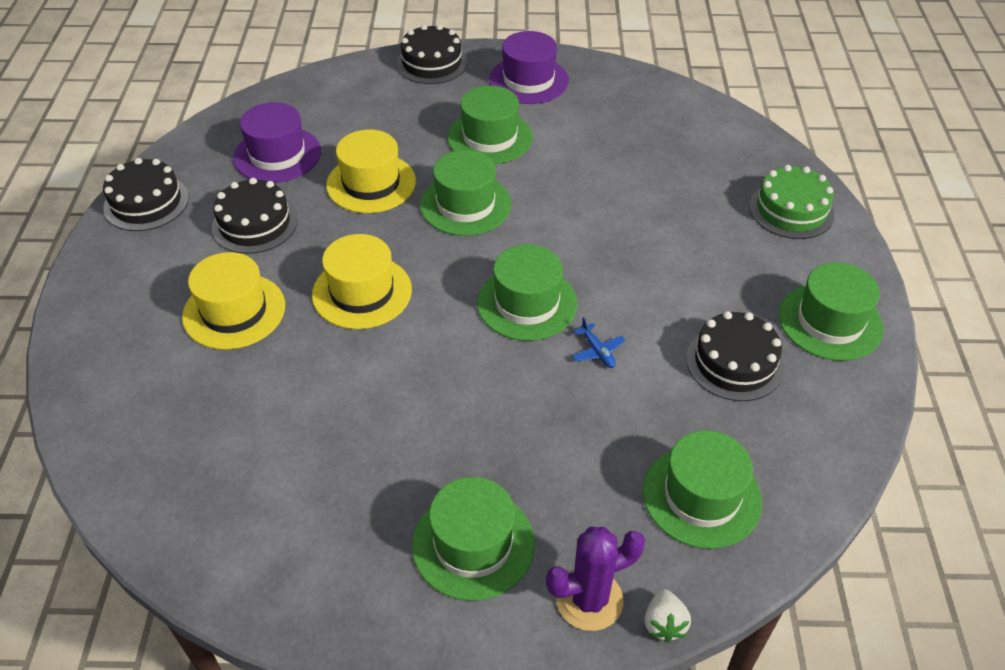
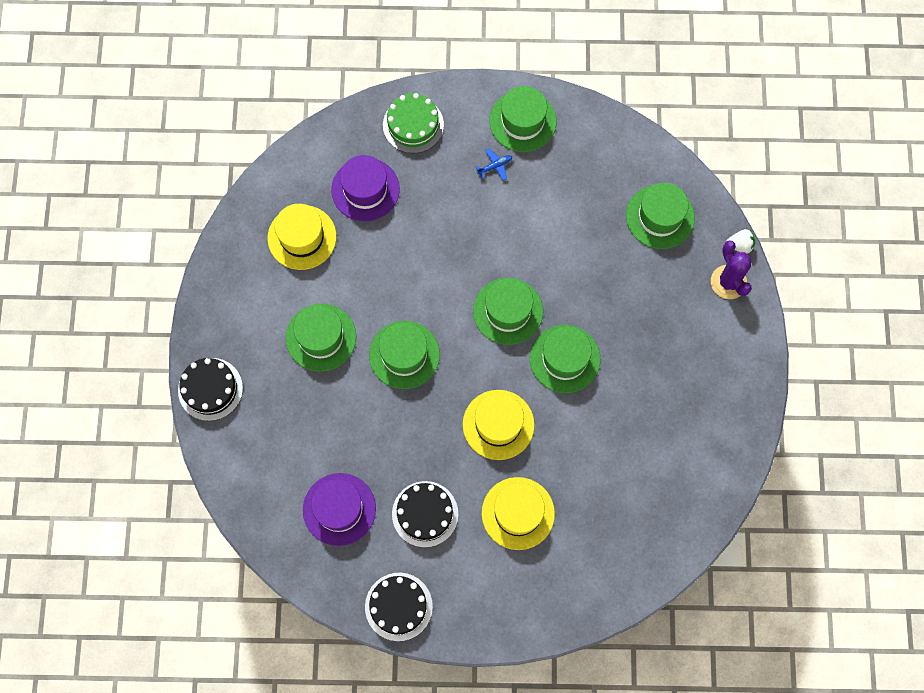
camera: 90 degrees left, 25 degrees up
yellow hat [326,130,416,213] -> yellow hat moved to [267,204,336,270]
green hat [412,477,535,601] -> green hat moved to [530,325,601,393]
purple hat [489,31,569,104] -> purple hat moved to [331,155,400,221]
blue plane [572,317,625,368] -> blue plane moved to [475,148,512,181]
black cake [686,311,784,401] -> none

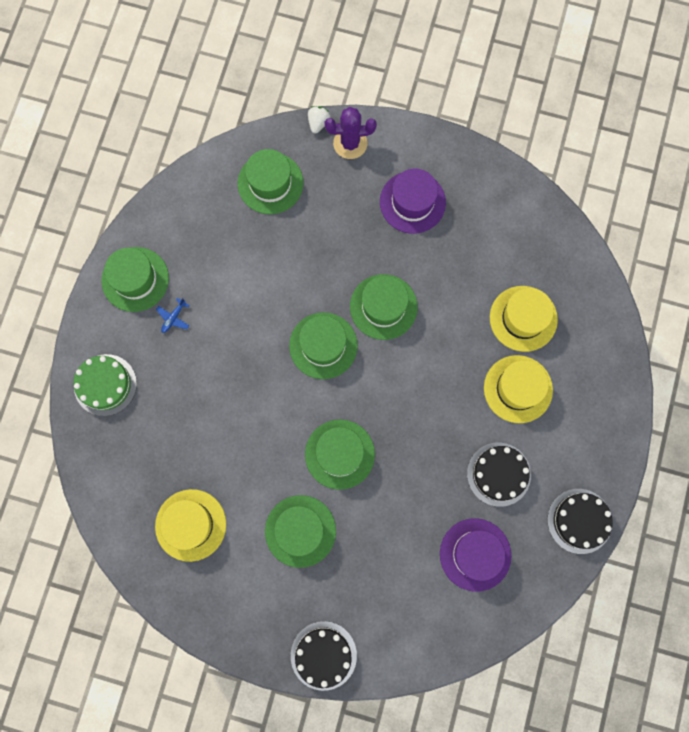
camera: 75 degrees left, 5 degrees up
purple hat [331,155,400,221] -> purple hat moved to [380,169,446,234]
yellow hat [463,390,535,460] -> yellow hat moved to [490,286,558,352]
blue plane [475,148,512,181] -> blue plane turned 135 degrees counterclockwise [156,298,190,333]

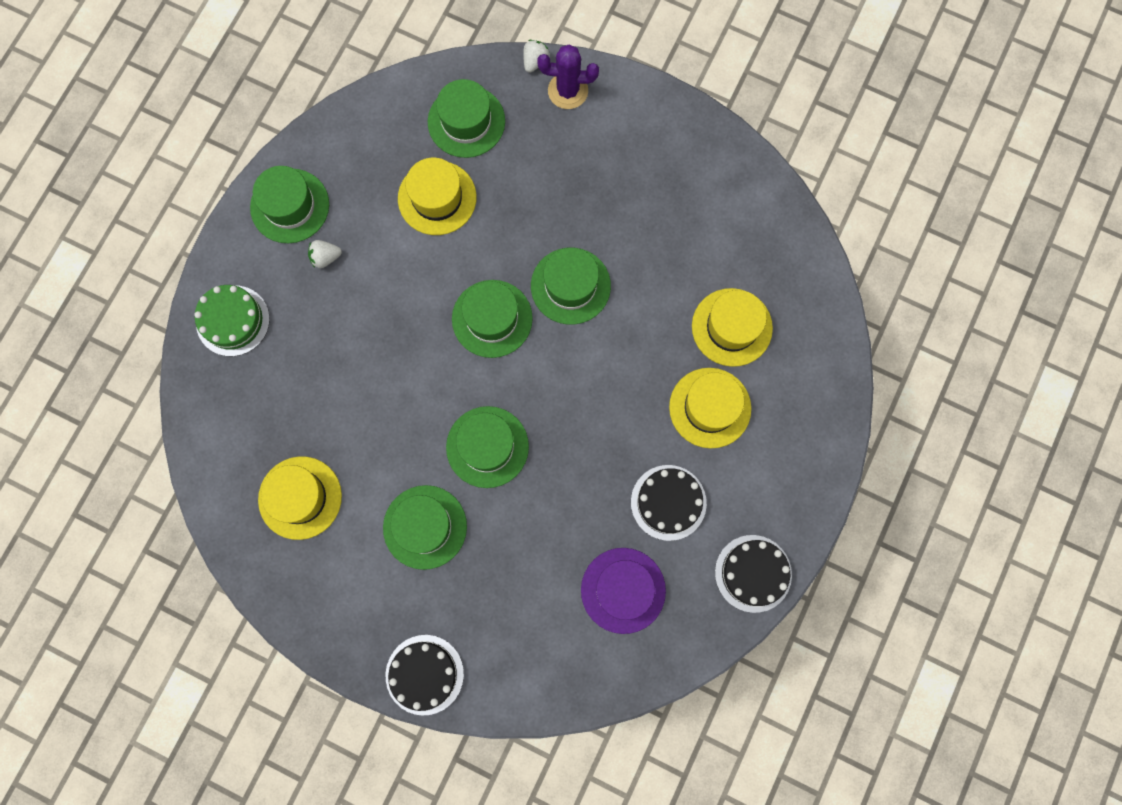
camera: 10 degrees right, 0 degrees up
blue plane [156,298,190,333] -> white strawberry [308,240,342,268]
purple hat [380,169,446,234] -> none
none -> yellow hat [398,158,477,235]

